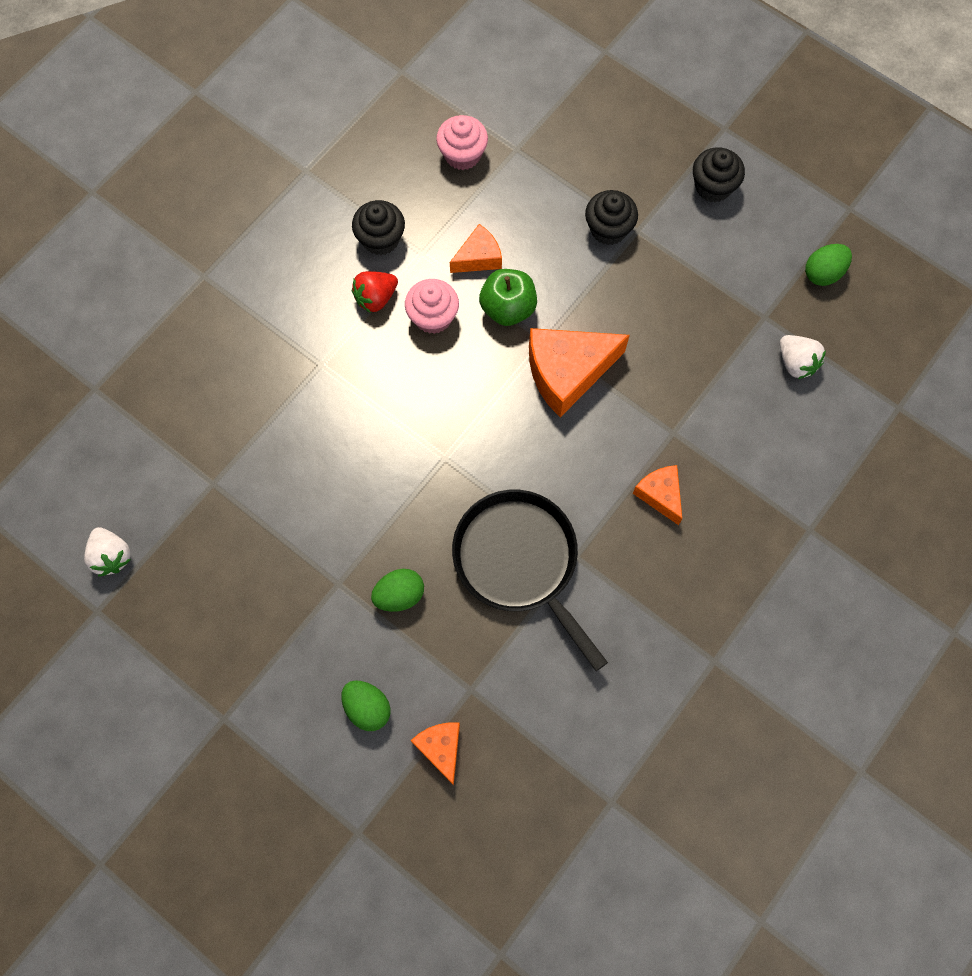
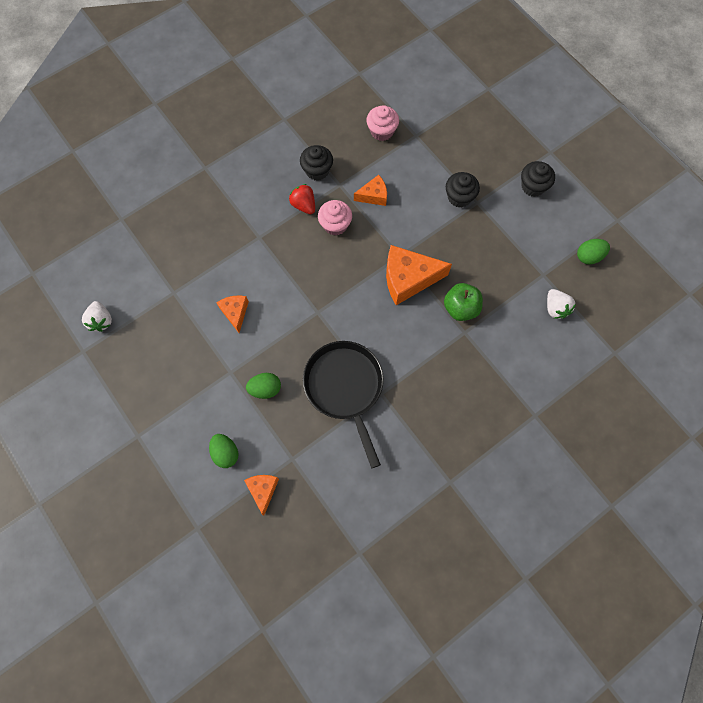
camera: 15 degrees right, 0 degrees up
red strawberry [352,271,398,313] -> red strawberry turned 75 degrees clockwise [289,184,315,214]
green apple [479,269,537,326] -> green apple moved to [444,283,483,321]
orange cheese [633,465,682,525] -> orange cheese moved to [216,295,249,333]

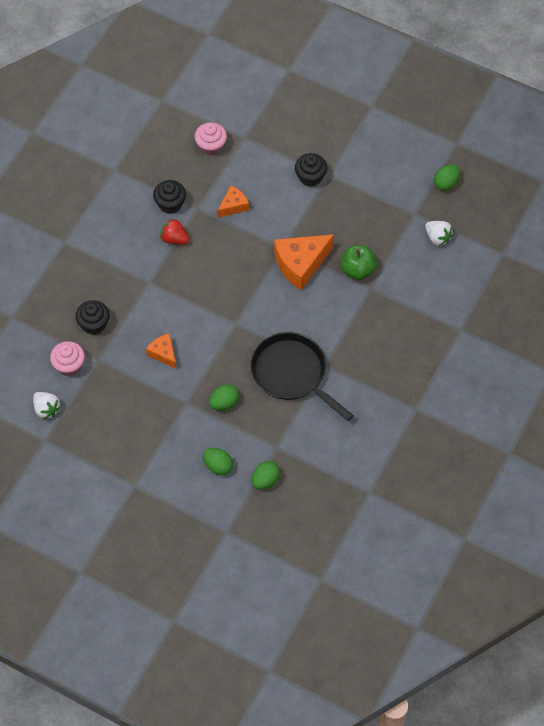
camera: 25 degrees left, 10 degrees down
orange cheese [244,475,279,515] -> green egg [252,461,280,490]
pink cupcake [318,200,352,235] -> pink cupcake moved to [50,341,85,376]
black cupcake [521,161,555,197] -> black cupcake moved to [75,300,110,335]

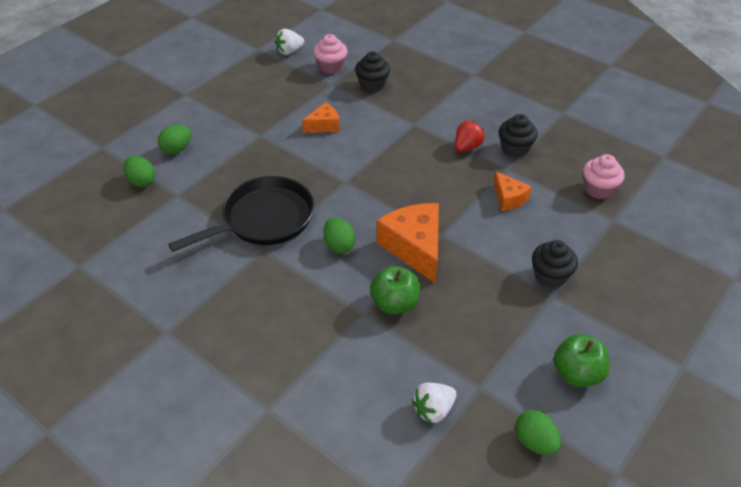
camera: 100 degrees right, 15 degrees down
green egg [209,384,239,410] -> green egg moved to [324,217,356,254]
none -> green apple [554,334,610,387]

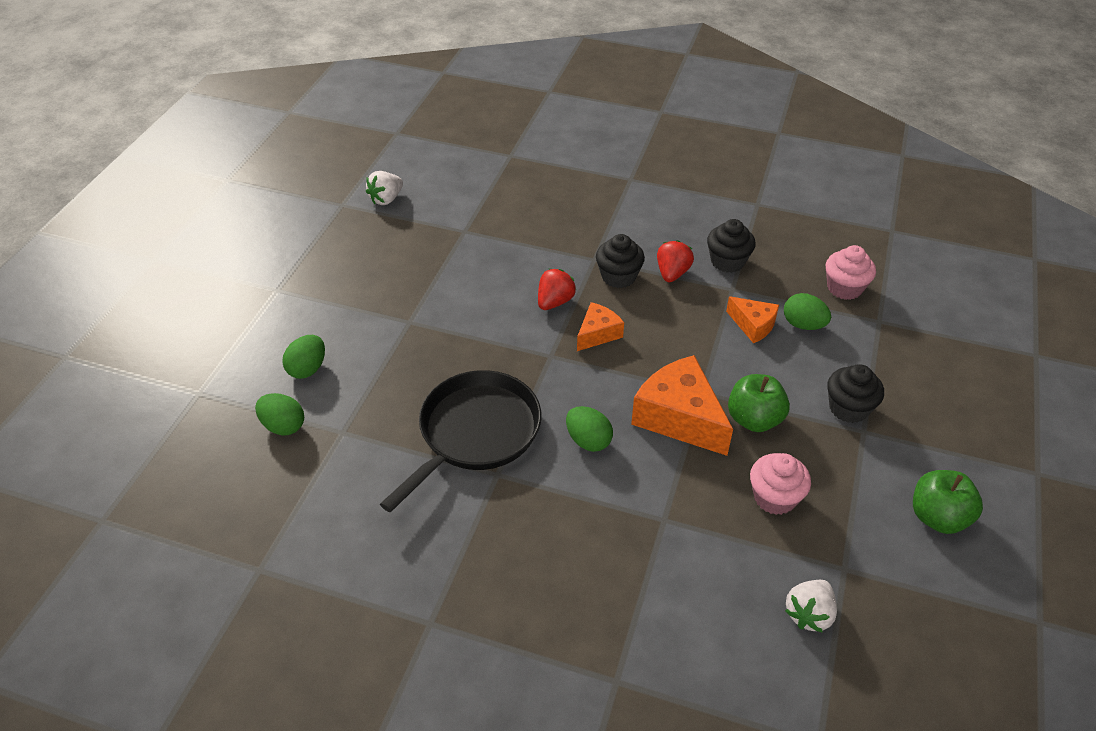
camera: 20 degrees left, 0 degrees up
orange cheese [302,102,340,133] -> orange cheese moved to [577,302,624,351]
pink cupcake [313,34,348,74] -> pink cupcake moved to [750,453,811,515]
black cupcake [355,51,390,92] -> black cupcake moved to [596,234,645,288]
green apple [370,266,420,314] -> green apple moved to [728,374,790,432]
green egg [515,410,561,455] -> green egg moved to [784,293,831,330]
none -> red strawberry [538,269,576,310]

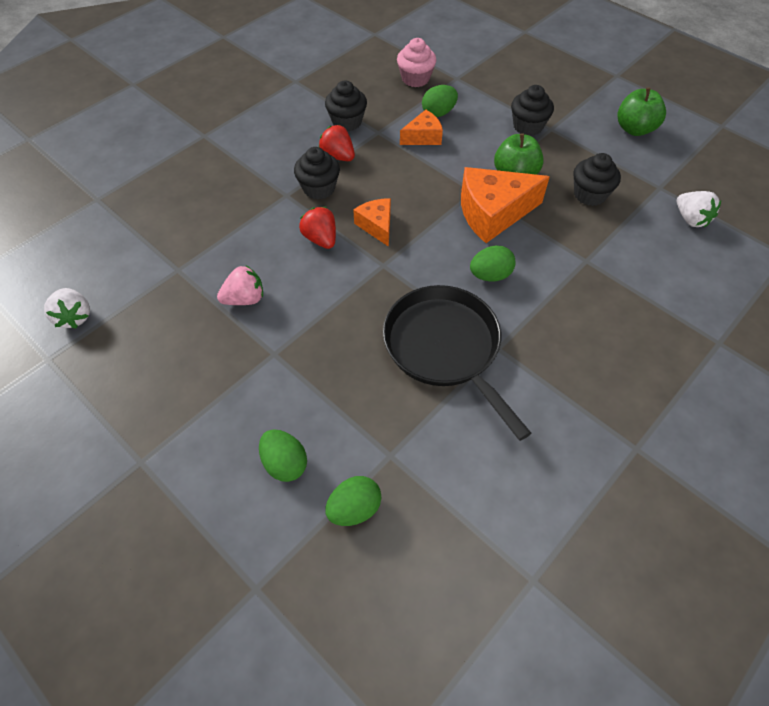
camera: 65 degrees left, 10 degrees up
pink cupcake [750,453,811,515] -> black cupcake [573,153,621,206]
none -> pink strawberry [217,265,263,305]

